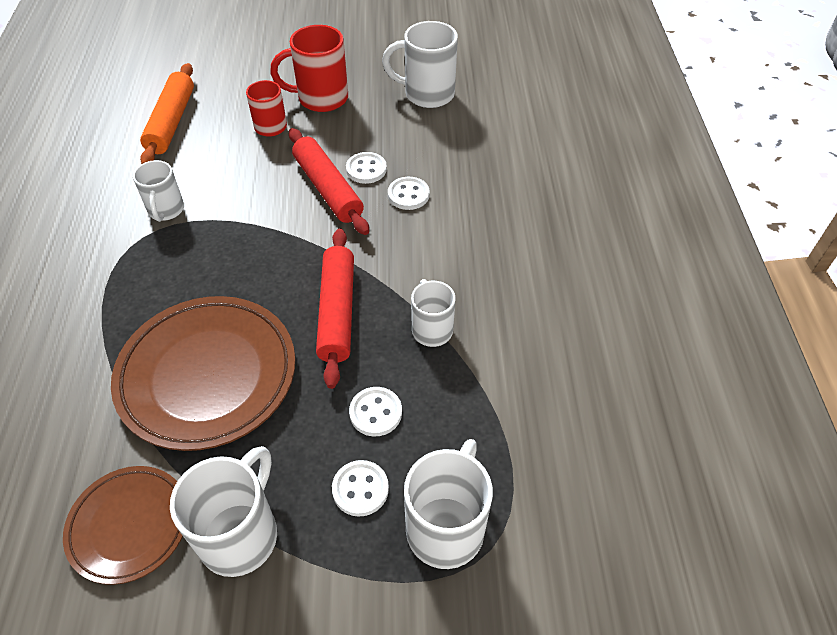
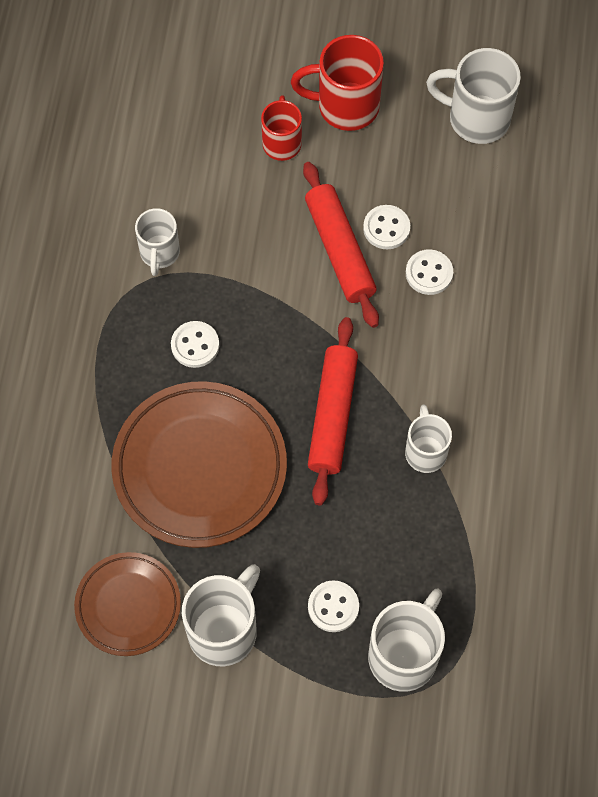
camera: 10 degrees right, 15 degrees up
orange rolling pin [140,63,194,164] -> none
white button [349,387,402,436] -> white button moved to [171,321,219,368]

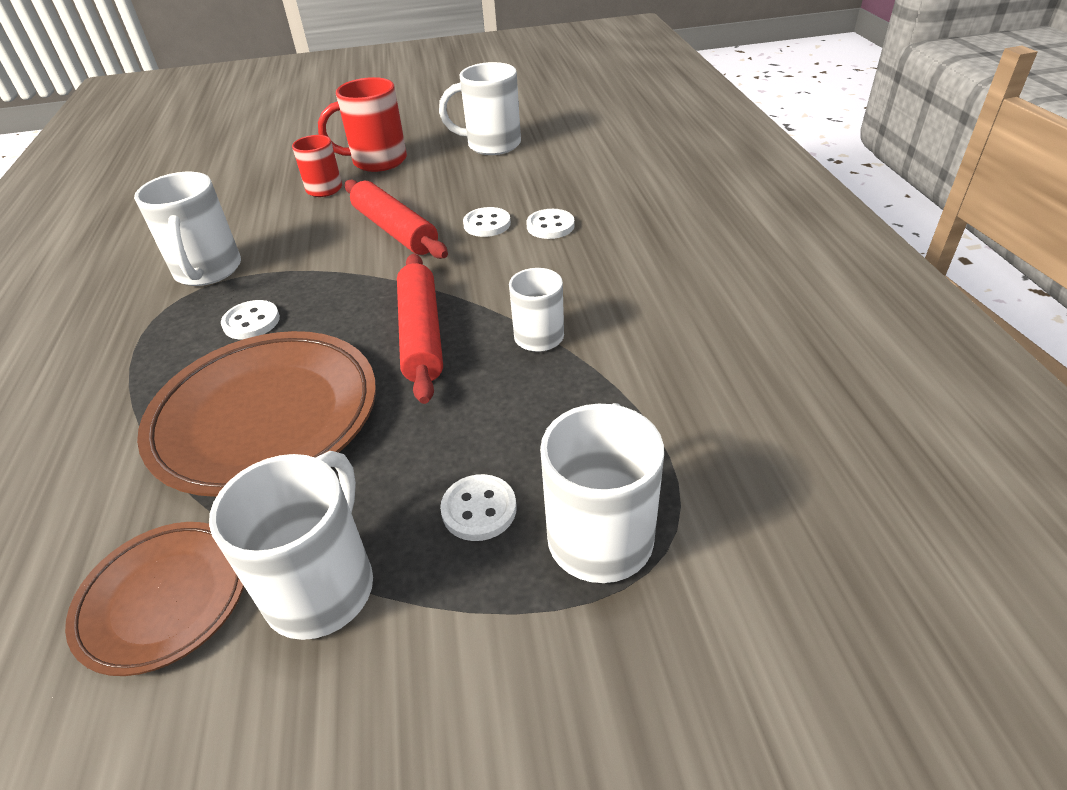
camera: 15 degrees left, 25 degrees down
white mug [135,208,180,276] -> white mug [134,172,241,286], size x1.57
white button [363,205,410,249] -> white button moved to [526,209,575,239]

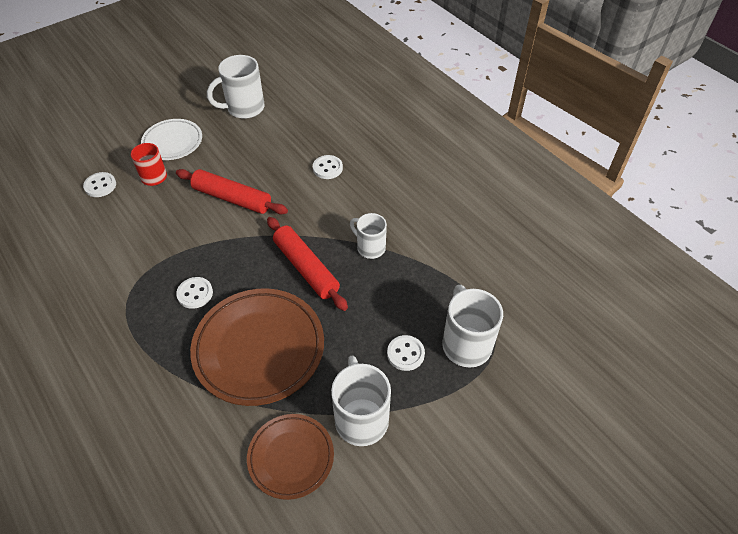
camera: 30 degrees left, 10 degrees up
white mug [134,172,241,286] -> none
red mug [318,77,407,172] -> white plate [141,119,202,160]
white button [463,207,511,237] -> white button moved to [83,172,116,197]

